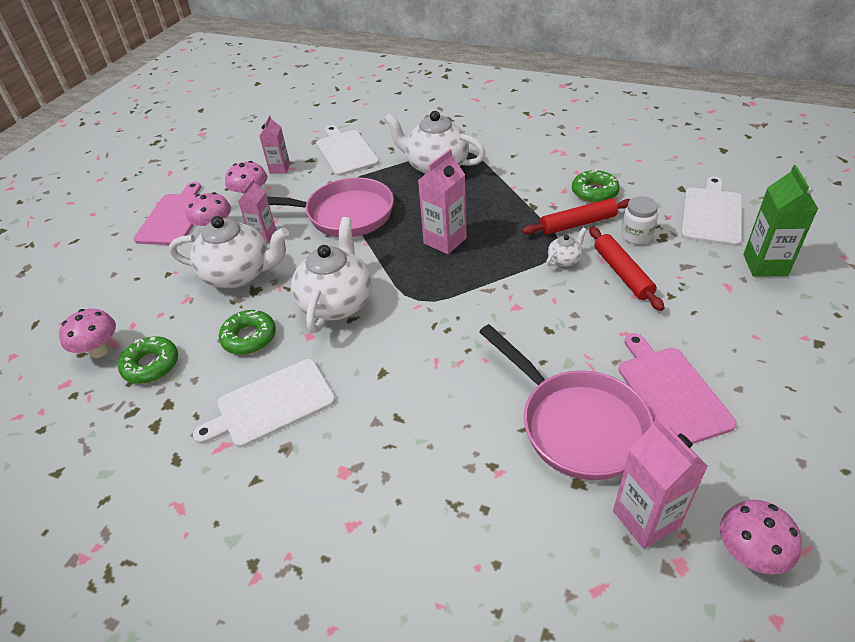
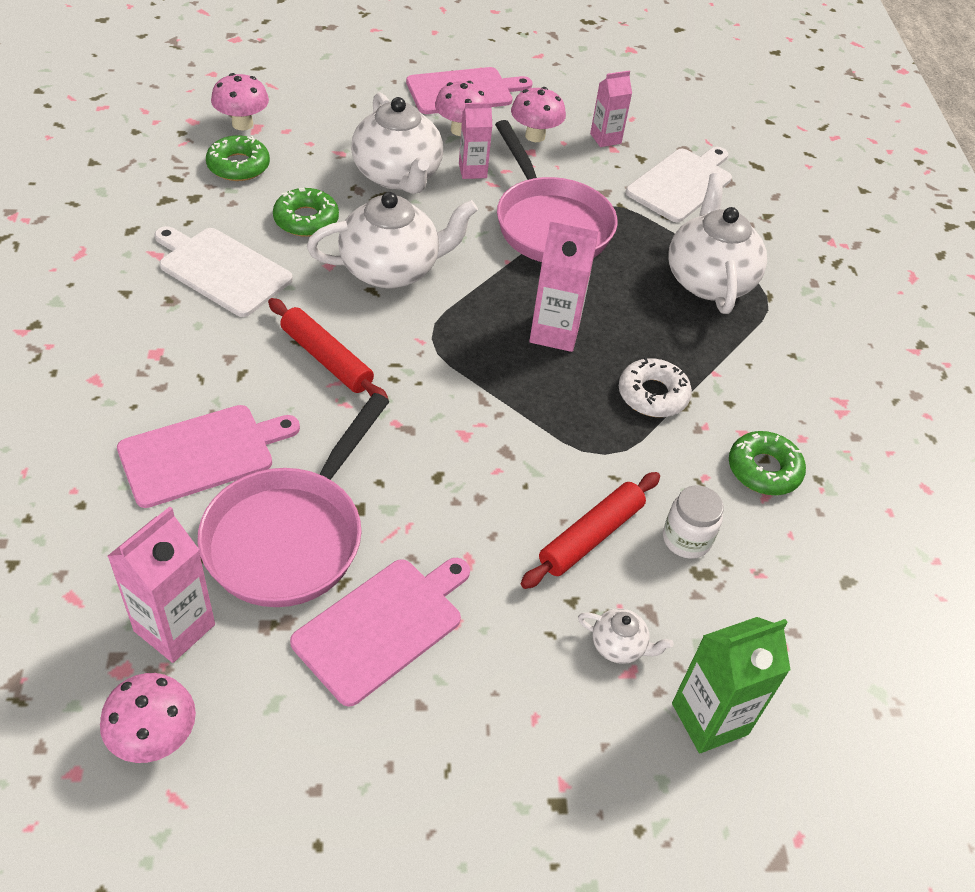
camera: 55 degrees right, 5 degrees up
red rolling pin [522,198,631,235] -> red rolling pin moved to [268,298,389,400]
white teapot [546,227,587,267] -> white teapot moved to [578,608,673,664]
white cutting board [681,177,742,246] -> none
none -> pink cutting board [117,405,300,508]
none -> white donut [619,357,692,417]

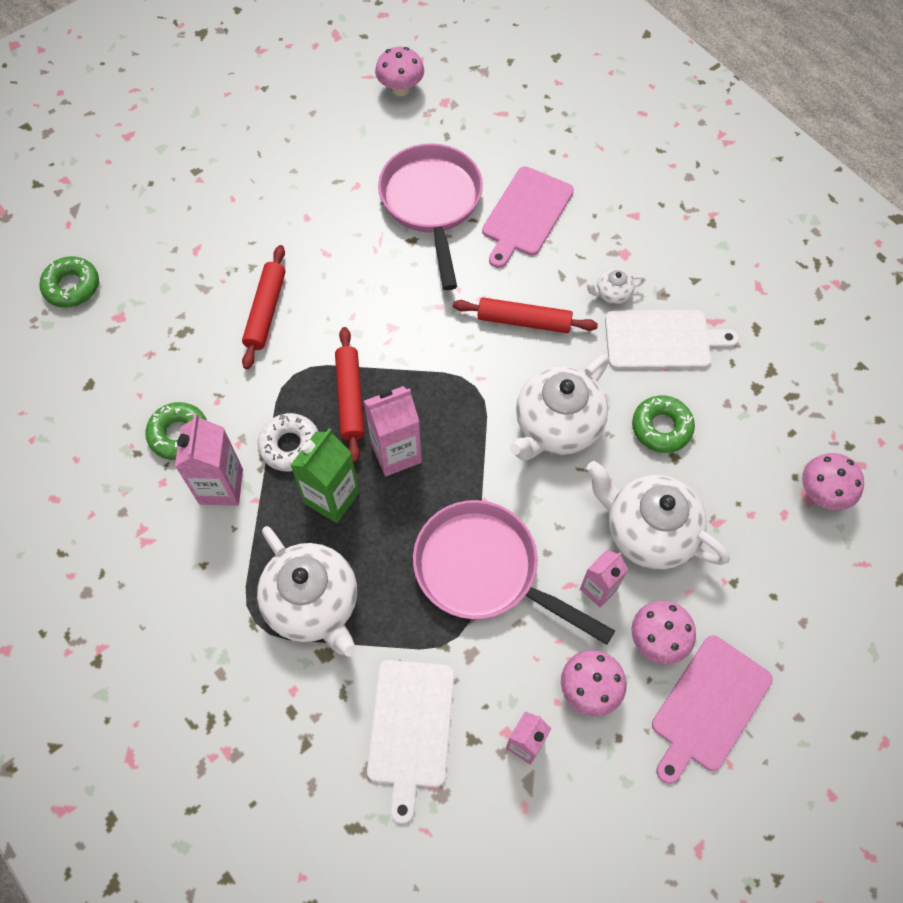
camera: 150 degrees right, 15 degrees up
pink carton [107,506,215,663] -> pink carton moved to [175,414,243,505]
green donut [206,135,270,181] -> green donut moved to [39,256,99,308]
pink cutting board [290,558,470,707] -> none
white teapot [578,608,673,664] -> white teapot moved to [585,269,645,304]
white jar [663,485,724,559] -> none
green carton [672,617,790,753] -> green carton moved to [290,428,360,523]
none -> red rolling pin [335,327,364,463]

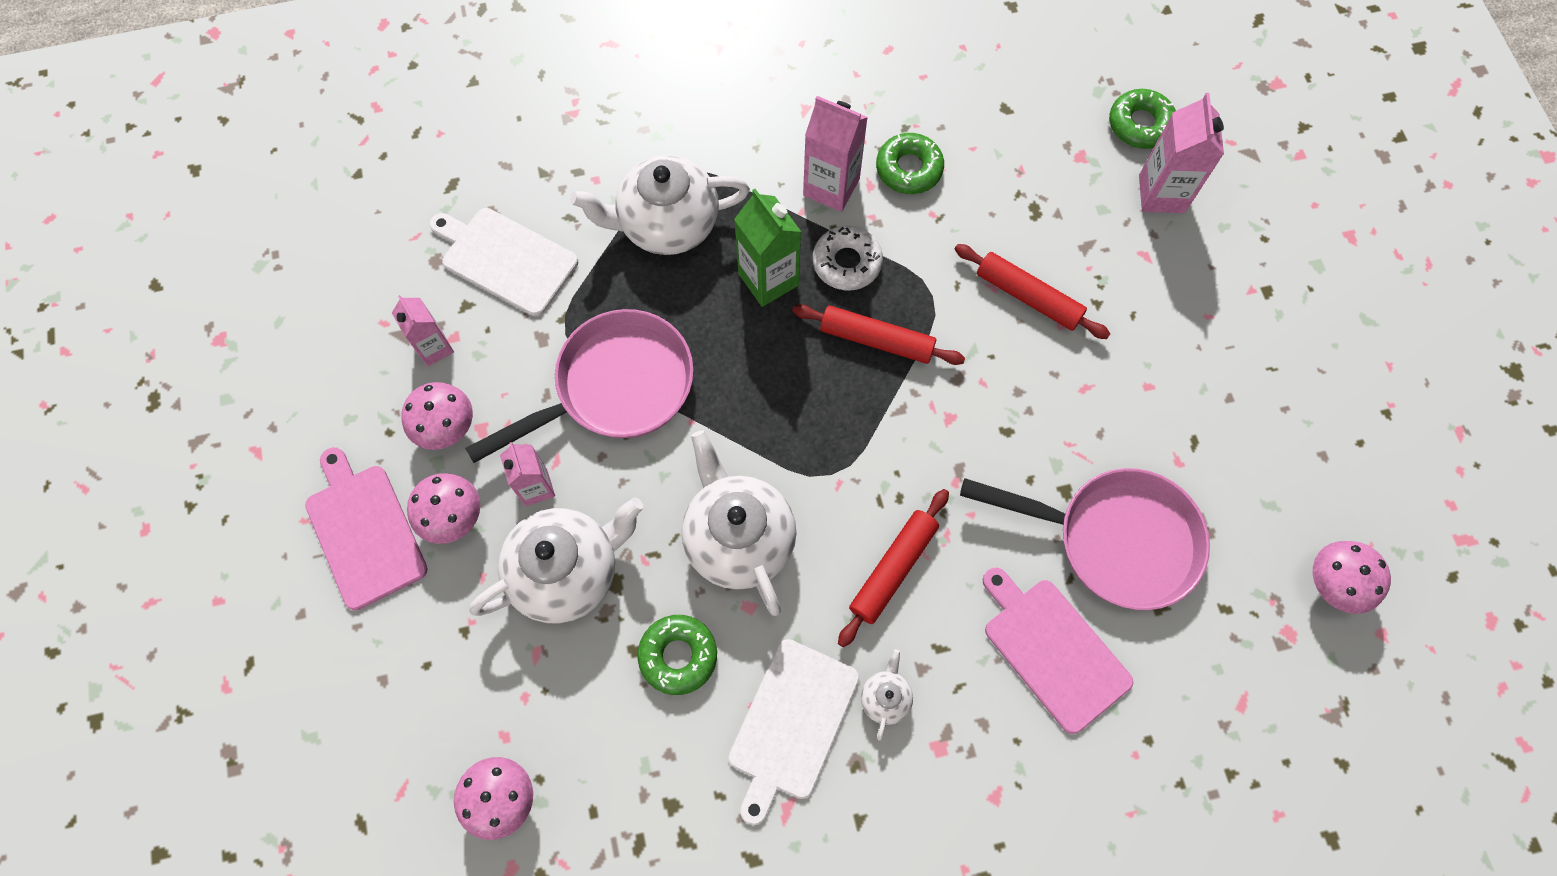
camera: 115 degrees right, 5 degrees up
pink carton [364,386,422,476] -> pink carton moved to [1139,93,1224,213]

